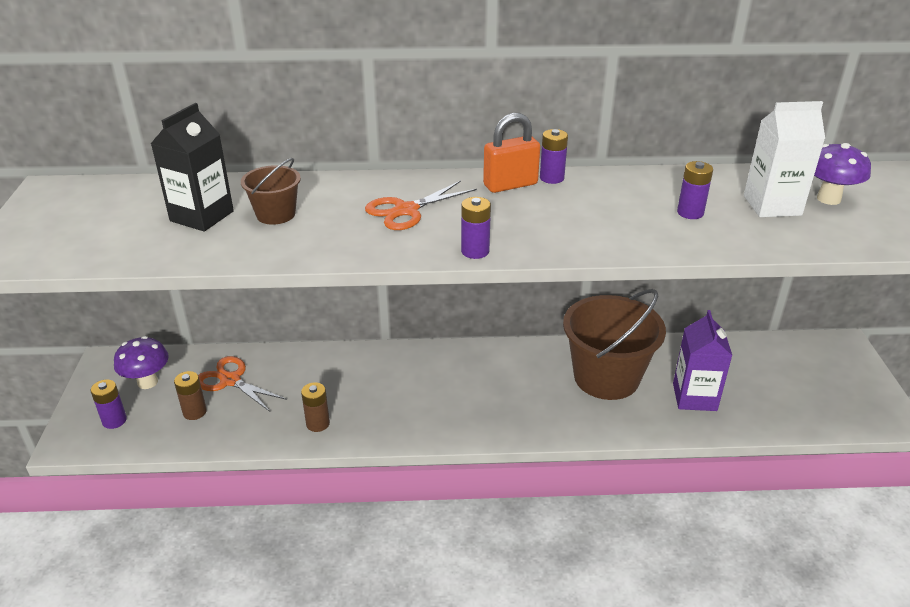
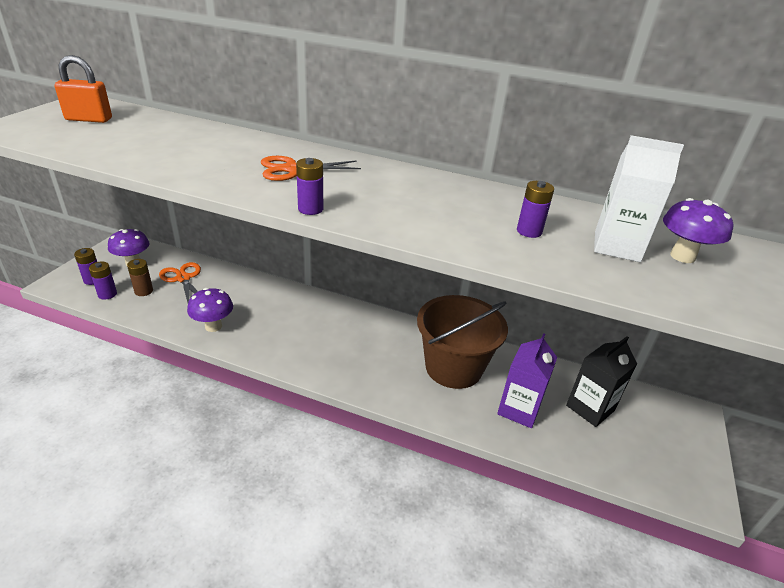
camera: 20 degrees right, 0 degrees up
black carton [151,103,234,232] -> black carton moved to [566,336,637,427]
brown bucket [241,158,301,225] -> none
brown battery [301,382,330,432] -> purple mushroom [187,288,233,332]
orange padlock [483,113,540,193] -> orange padlock moved to [54,55,112,123]
purple battery [540,129,568,184] -> purple battery moved to [89,261,117,300]

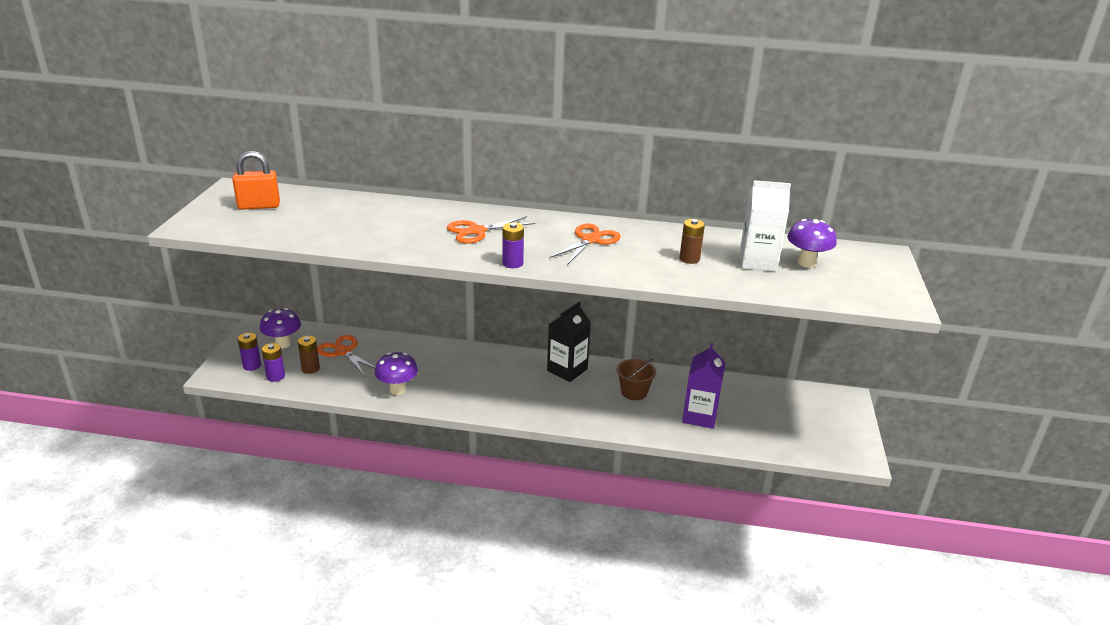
camera: 10 degrees left, 5 degrees down
brown bucket [417,295,508,389] -> brown bucket [617,358,656,400], size x0.50
purple battery [517,181,554,238] -> brown battery [680,219,705,264]
black carton [566,336,637,427] -> black carton moved to [547,302,591,382]
none -> orange scissors [550,223,621,265]

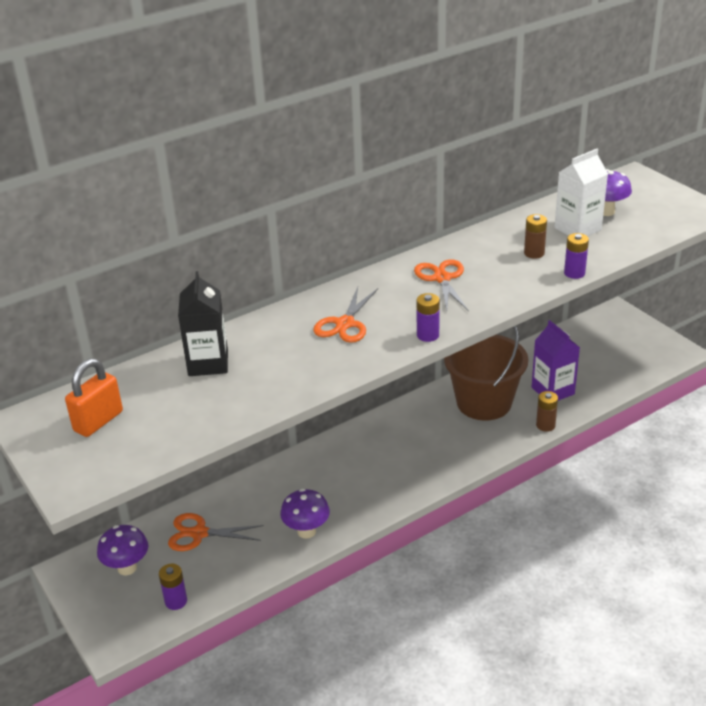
camera: 40 degrees left, 5 degrees up
purple battery [238,333,261,371] -> purple battery moved to [564,233,589,279]
brown battery [298,336,320,374] -> brown battery moved to [536,391,558,432]
black carton [547,302,591,382] -> black carton moved to [178,271,228,376]
brown bucket [617,358,656,400] -> brown bucket [444,326,528,420], size x2.02

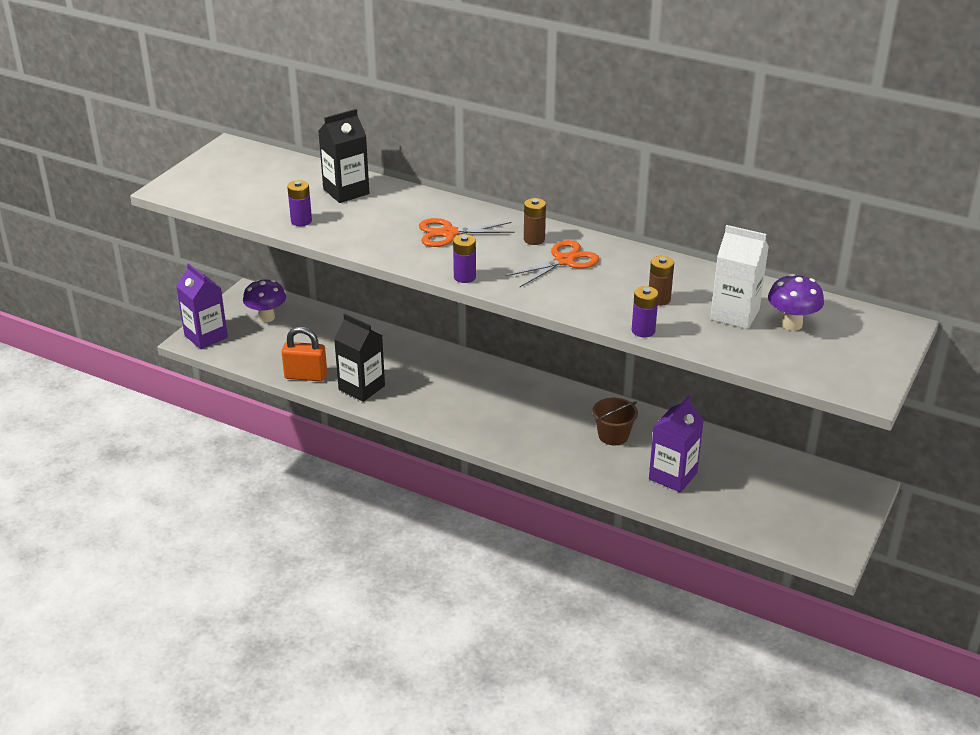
camera: 60 degrees right, 0 degrees up
orange padlock [65,359,123,437] -> orange padlock moved to [282,327,327,382]
purple battery [159,564,187,610] -> purple battery moved to [287,180,312,226]
orange scissors [168,513,264,551] -> none
purple mushroom [280,489,330,539] -> black carton [334,314,385,402]
brown bucket [444,326,528,420] -> brown bucket [592,398,638,446], size x0.50
brown battery [536,391,558,432] -> brown battery moved to [524,198,546,245]
none -> purple carton [176,263,228,349]

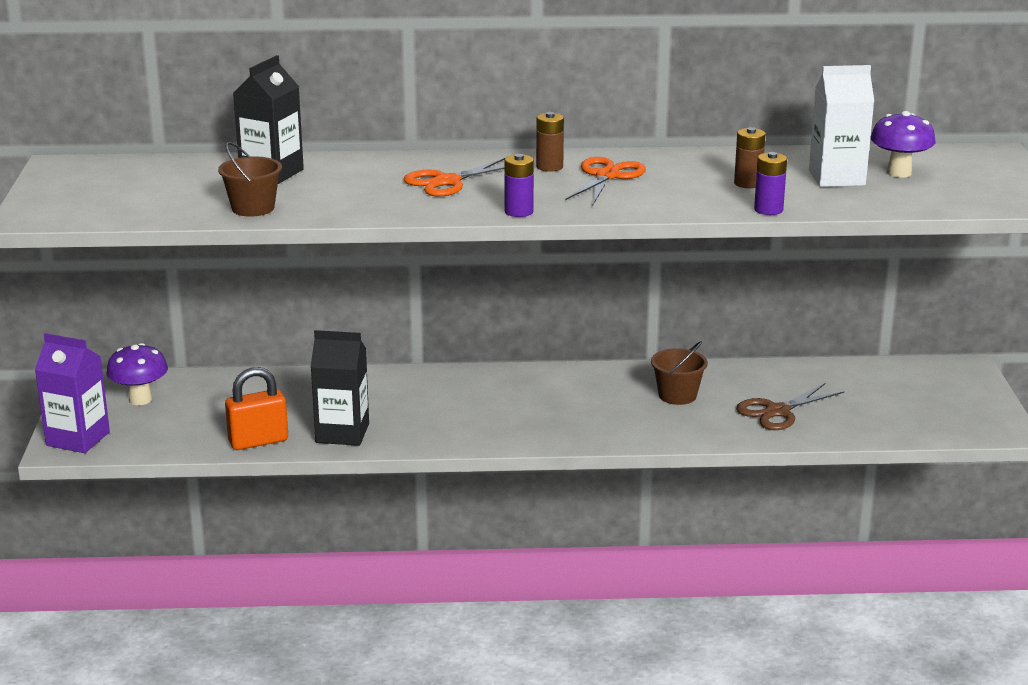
camera: 30 degrees left, 10 degrees down
purple battery [287,180,312,226] -> brown bucket [218,142,282,217]
purple carton [649,396,704,493] -> brown scissors [736,383,844,430]

